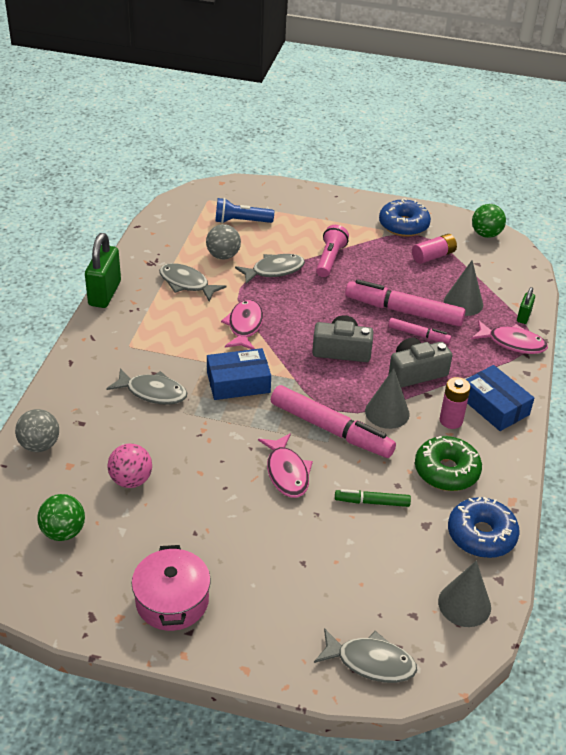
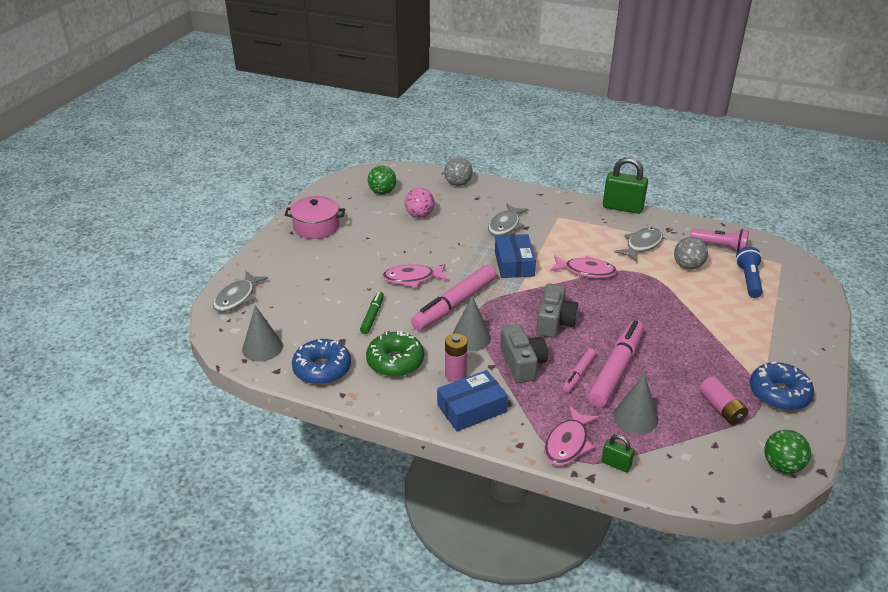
camera: 100 degrees right, 5 degrees down
grey fish [235,254,305,284] -> none
pink flashlight [316,225,349,277] -> pink flashlight moved to [690,228,749,252]

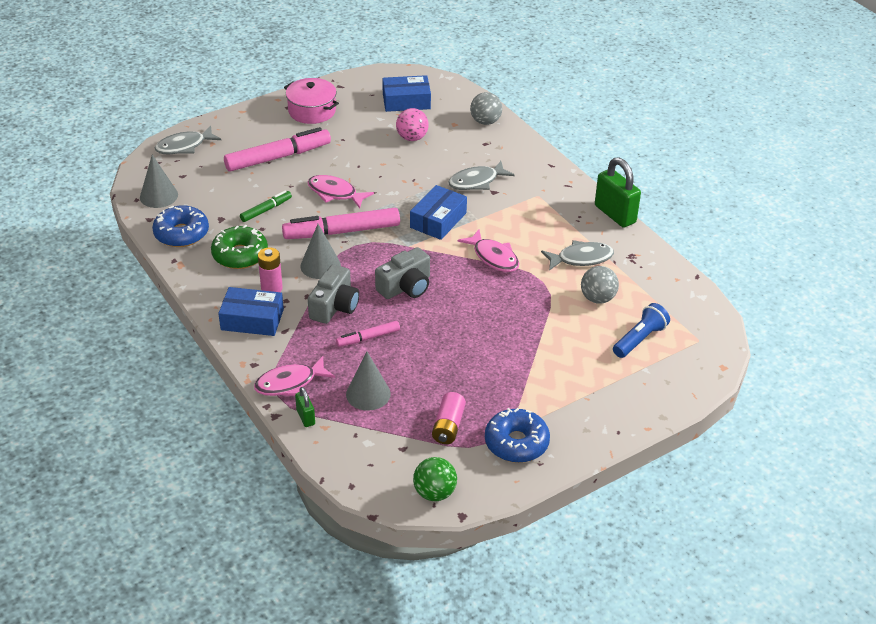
camera: 35 degrees right, 5 degrees up
green ball [368,165,396,195] -> blue box [382,75,431,112]
pink marker [588,320,644,408] -> pink marker moved to [224,127,331,171]
pink flashlight [690,228,749,252] -> none

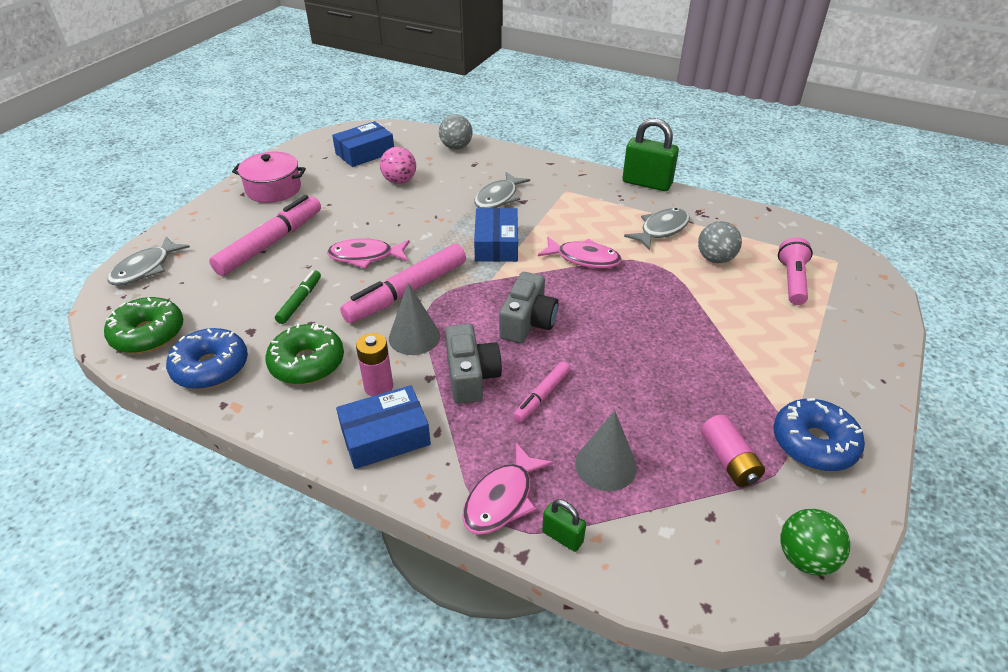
camera: 30 degrees left, 0 degrees up
grey cone [140,155,178,208] -> green donut [104,297,183,353]
blue flashlight [613,303,670,358] -> pink flashlight [778,237,813,305]

